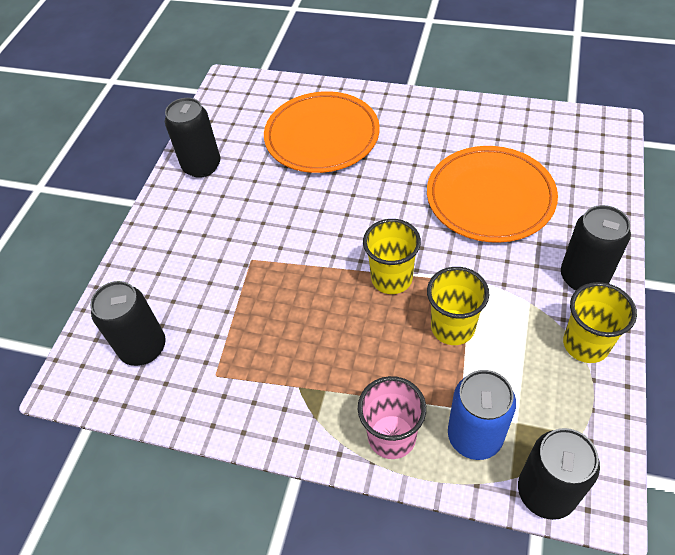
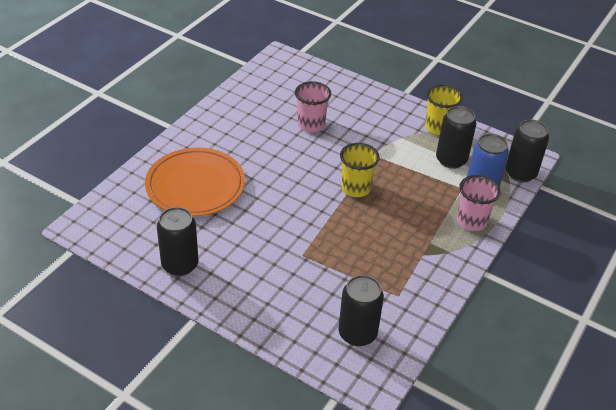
camera: 80 degrees left, 10 degrees down
orange plate [427,146,558,243] -> pink cup [295,81,331,132]
yellow cup [427,267,489,345] -> none
black can [561,205,631,291] -> black can moved to [436,106,476,169]

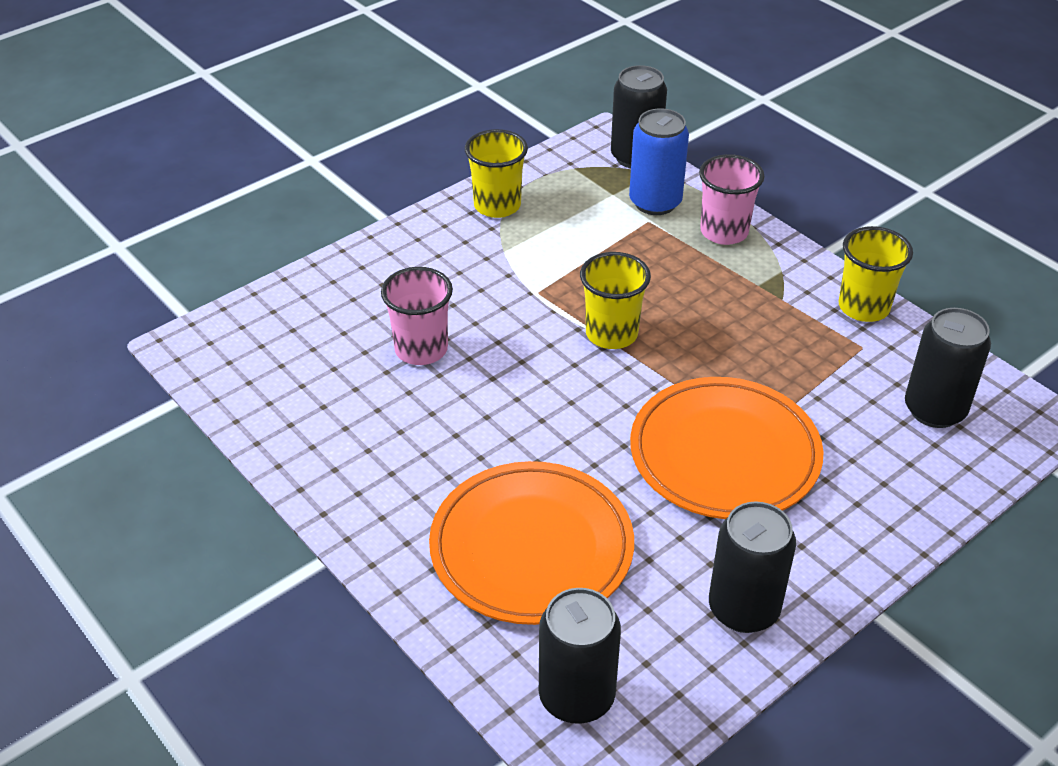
camera: 70 degrees left, 0 degrees up
black can [436,106,476,169] -> black can moved to [539,588,621,724]
none -> orange plate [630,377,824,519]
none -> yellow cup [839,226,913,322]

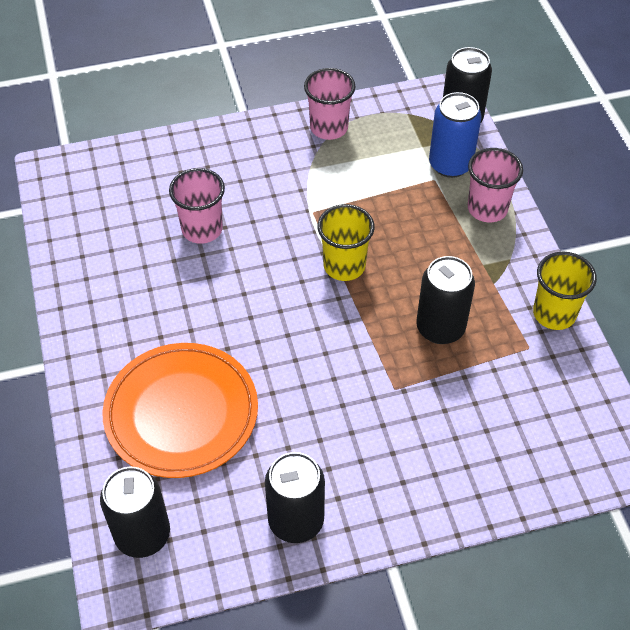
camera: 25 degrees right, 10 degrees up
yellow cup [465,129,528,218] -> pink cup [304,68,356,140]
orange plate [630,377,824,519] -> none
black can [905,308,991,428] -> black can moved to [416,256,475,344]

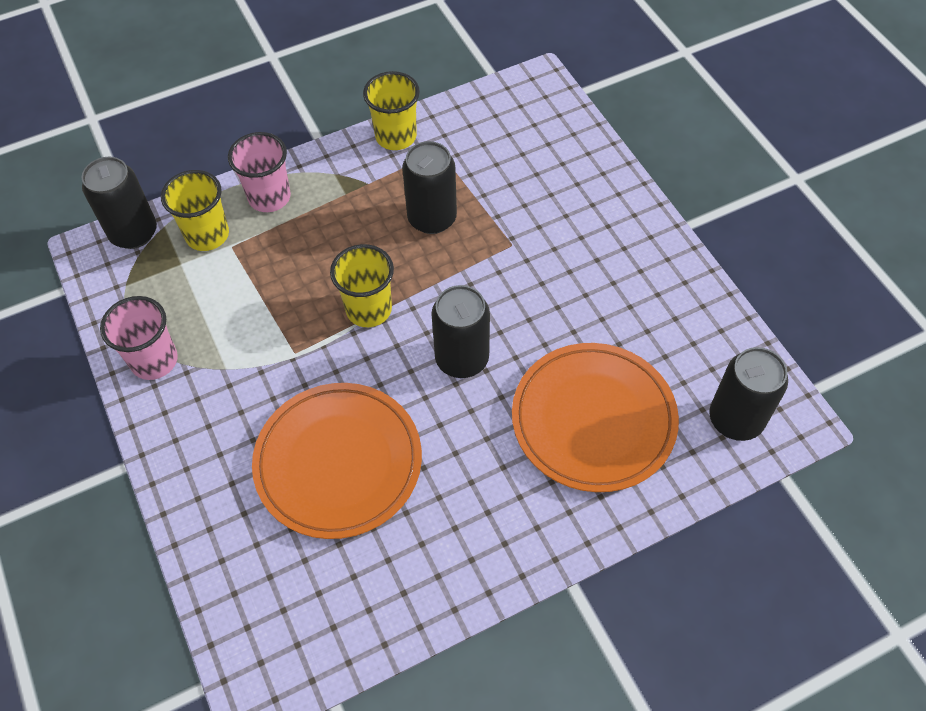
camera: 100 degrees left, 5 degrees up
pink cup [169,168,225,244] -> orange plate [252,383,422,539]
black can [265,452,325,543] -> black can moved to [431,285,490,378]
blue can [429,92,481,178] -> yellow cup [161,170,229,251]

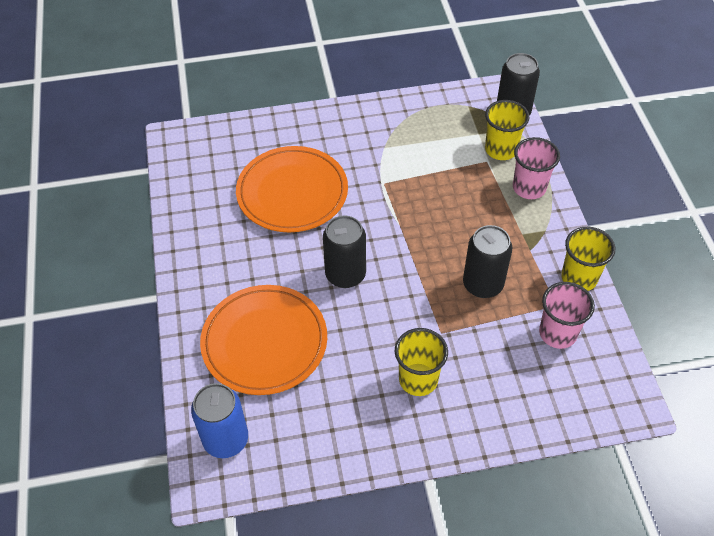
camera: 105 degrees right, 5 degrees down
pink cup [100,296,178,380] -> pink cup moved to [539,282,595,349]
yellow cup [330,244,394,327] -> yellow cup moved to [395,328,448,396]
black can [709,347,788,441] -> blue can [191,383,248,458]

